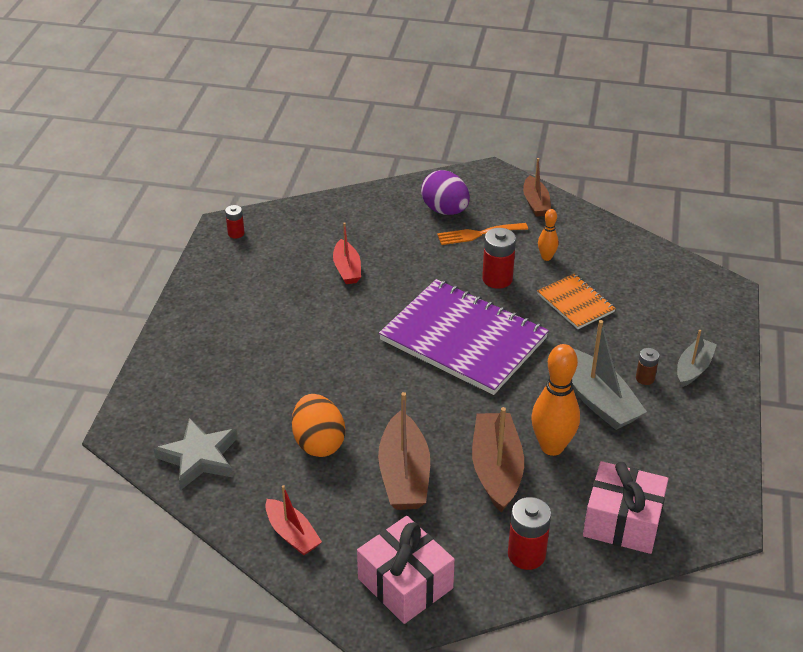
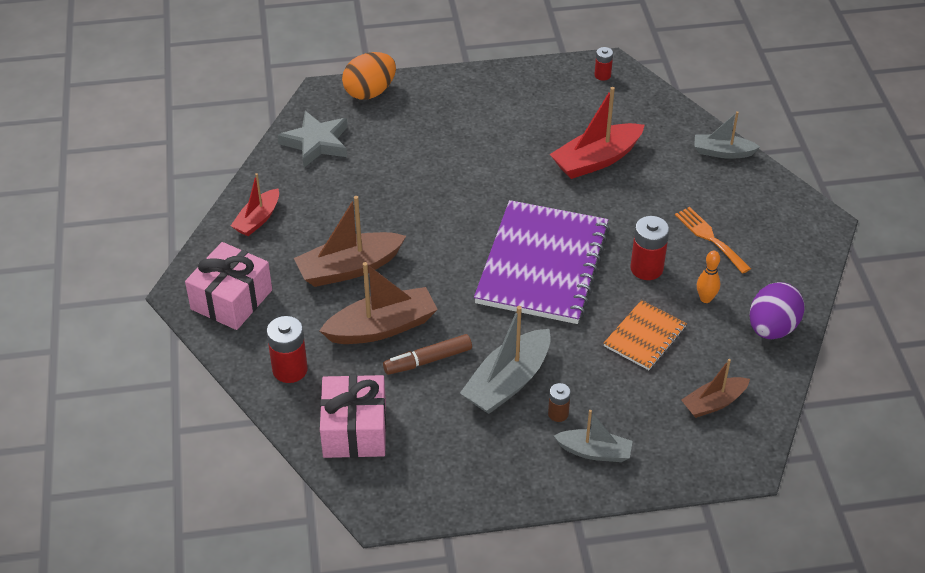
camera: 70 degrees right, 5 degrees up
orange egg [292,394,345,457] -> orange egg moved to [342,52,396,100]
red boat [333,222,361,284] -> red boat [550,87,645,179], size x1.62
purple egg [421,170,470,215] -> purple egg moved to [750,282,805,339]
brown boat [523,158,551,217] -> brown boat moved to [681,359,750,418]
orange bowling pin [531,344,580,456] -> brown marker [383,334,472,375]
none -> grey boat [694,111,760,159]

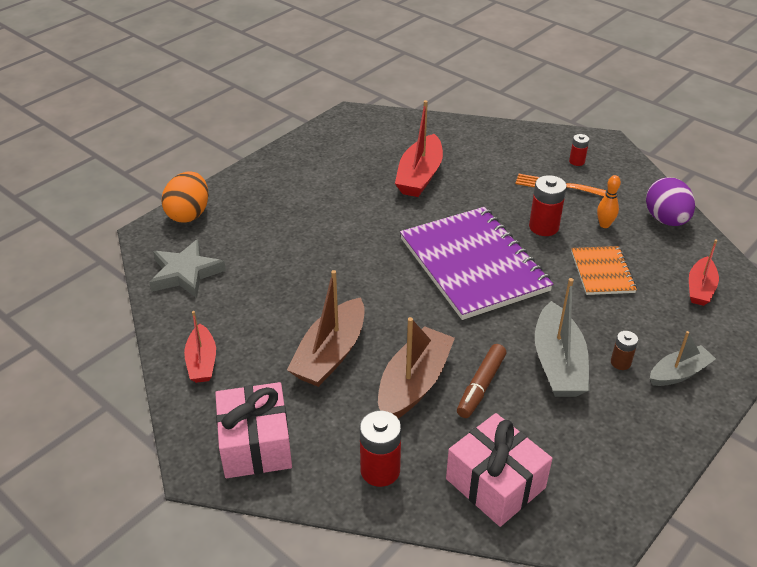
camera: 40 degrees left, 5 degrees down
red battery [594,47,613,81] -> red battery moved to [569,134,589,166]
brown boat [681,359,750,418] -> red boat [689,239,719,306]
grey boat [694,111,760,159] -> none

